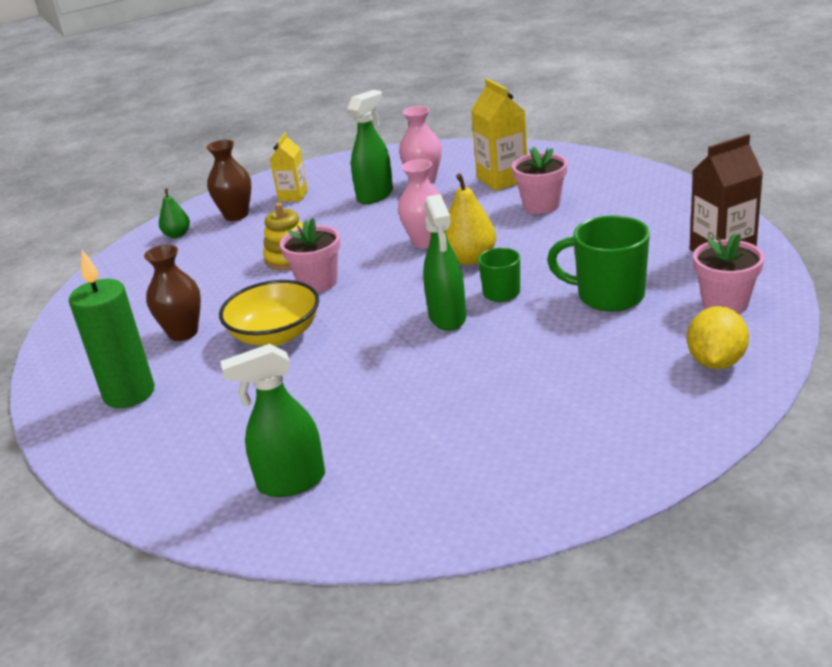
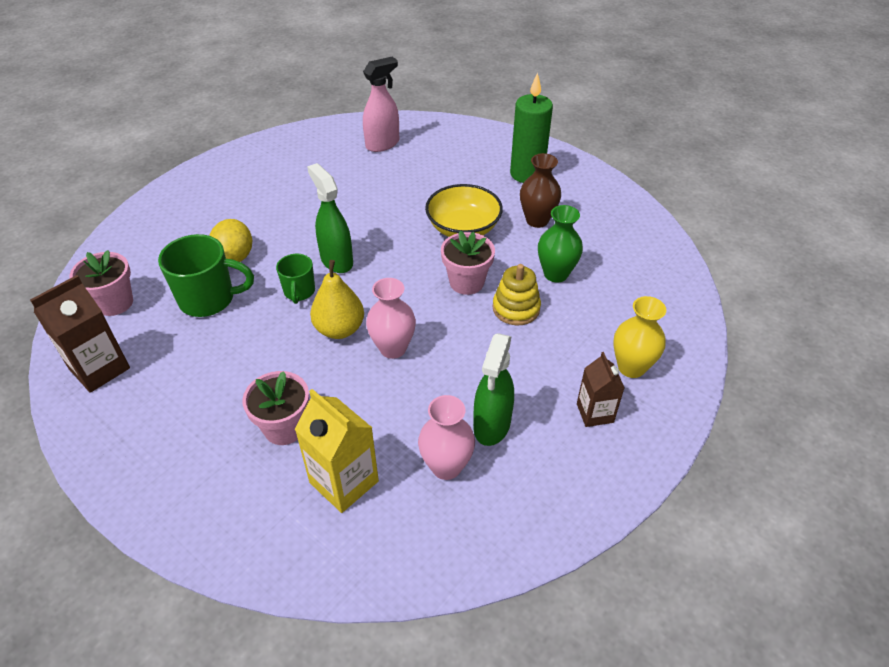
camera: 155 degrees right, 15 degrees up
green pear [159,188,190,238] -> none
brown vase [207,140,251,221] -> yellow vase [613,296,666,378]
green spray bottle [220,344,325,497] -> pink spray bottle [363,57,399,152]
yellow carton [270,132,308,202] -> brown carton [577,352,625,427]
yellow lemon [687,306,749,369] -> yellow lemon moved to [209,219,252,262]
none -> green vase [538,205,583,283]

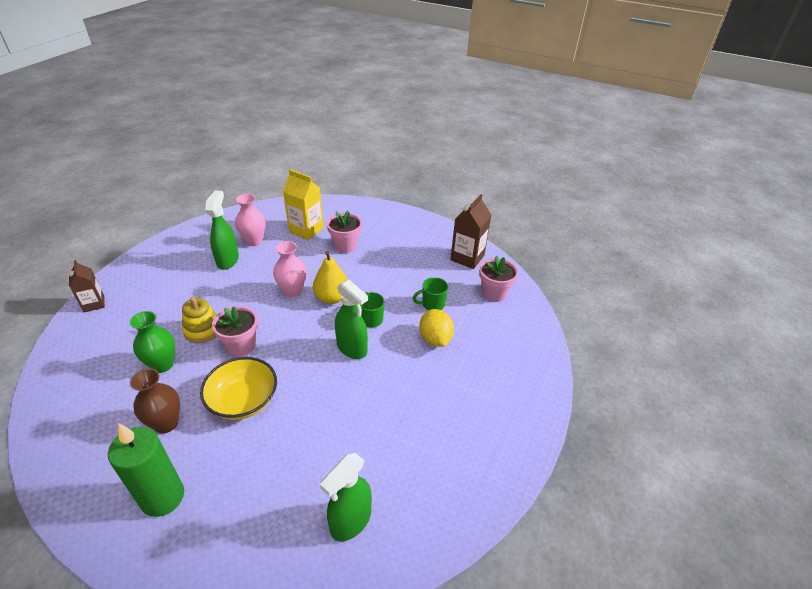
camera: 165 degrees right, 5 degrees down
green mug [158,234,254,317] -> green mug [413,277,448,310], size x0.59
pink spray bottle [363,57,399,152] -> green spray bottle [320,453,372,542]
brown carton [577,352,625,427] -> brown carton moved to [68,260,105,312]
yellow vase [613,296,666,378] -> none

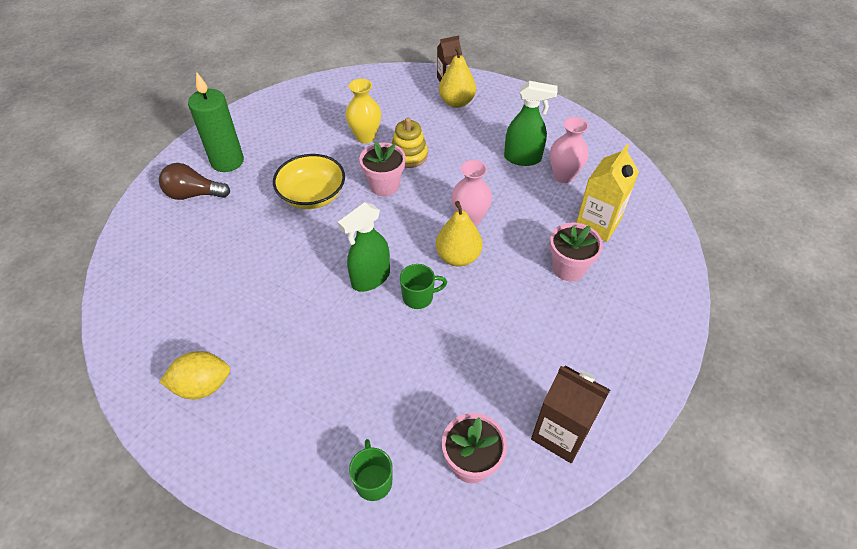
camera: 95 degrees right, 10 degrees up
green vase [130,311,175,373] -> yellow vase [345,79,381,143]
brown vase [130,368,180,433] -> none
green spray bottle [320,453,372,542] -> none
green mug [413,277,448,310] -> green mug moved to [349,439,393,501]
yellow lemon [419,309,454,347] -> yellow lemon moved to [160,351,230,399]
none -> brown light bulb [159,163,230,200]
none -> yellow pear [439,46,476,108]

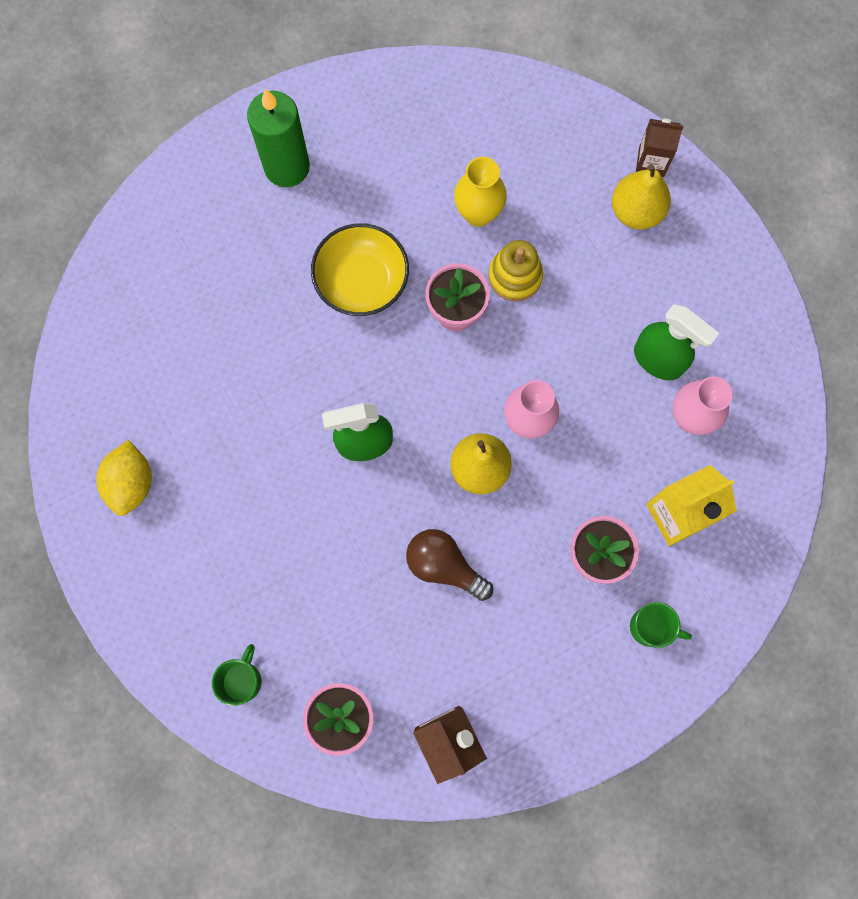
camera: 30 degrees right, 25 degrees up
brown light bulb [159,163,230,200] -> brown light bulb moved to [406,529,493,601]
yellow lemon [160,351,230,399] -> yellow lemon turned 75 degrees clockwise [96,440,152,516]
green mug [400,264,447,309] -> green mug moved to [630,602,692,648]

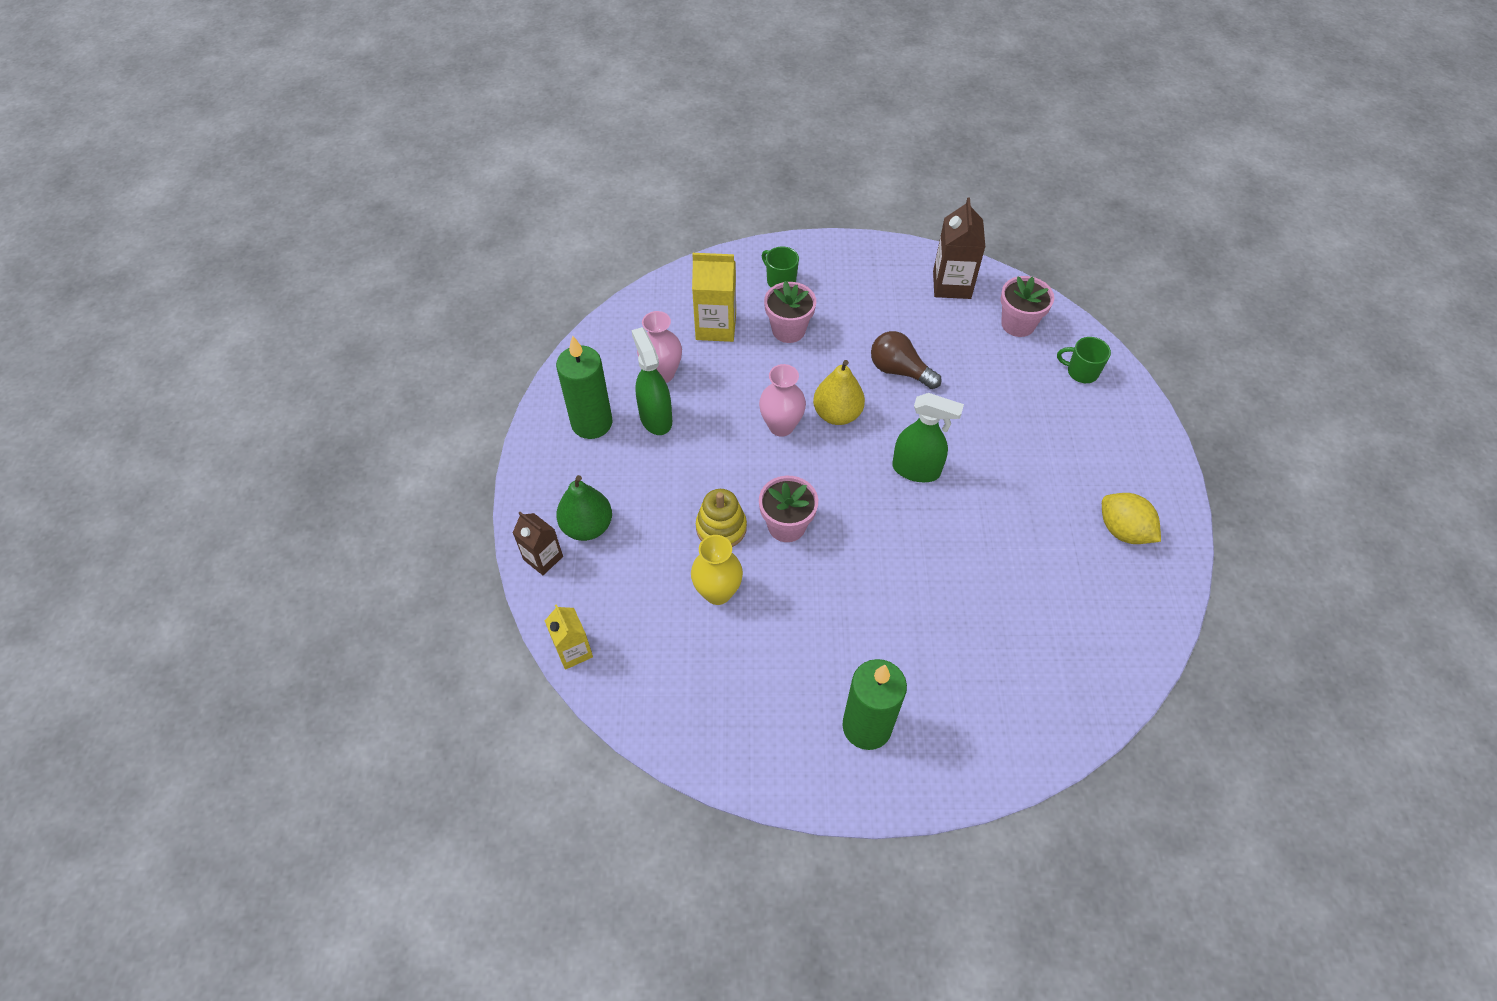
camera: 150 degrees left, 20 degrees down
yellow lemon [96,440,152,516] -> yellow lemon turned 75 degrees counterclockwise [1102,493,1161,544]
green mug [212,644,261,706] -> green mug turned 60 degrees clockwise [1057,337,1111,383]
yellow bowl [311,223,409,316] -> none
brown light bulb [406,529,493,601] -> brown light bulb turned 150 degrees clockwise [871,331,941,389]
yellow pear [612,164,671,230] -> green pear [556,475,612,541]
none -> yellow carton [545,604,593,670]
none -> green candle [556,335,612,439]

